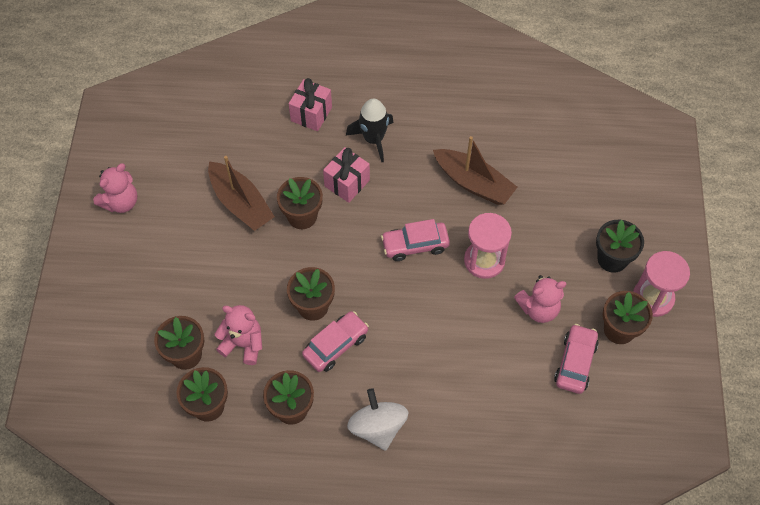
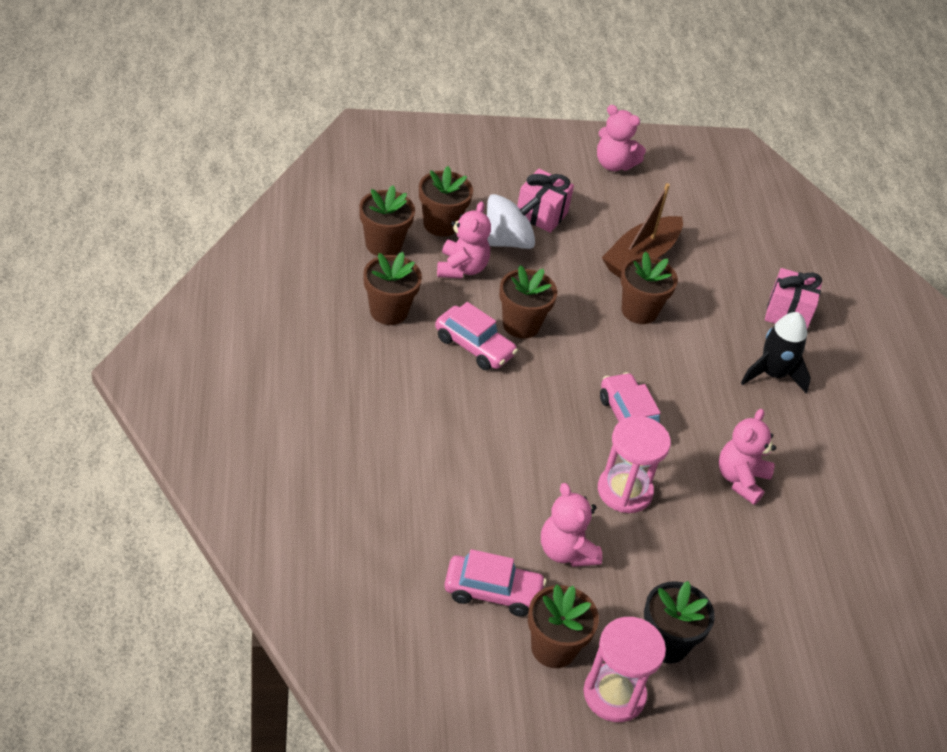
camera: 75 degrees right, 15 degrees down
pink gift [323,147,370,203] -> pink gift moved to [517,169,574,233]
white spinning top [347,388,409,451] -> white spinning top moved to [487,194,541,249]
brown boat [433,136,517,205] -> pink teddy bear [719,409,776,505]

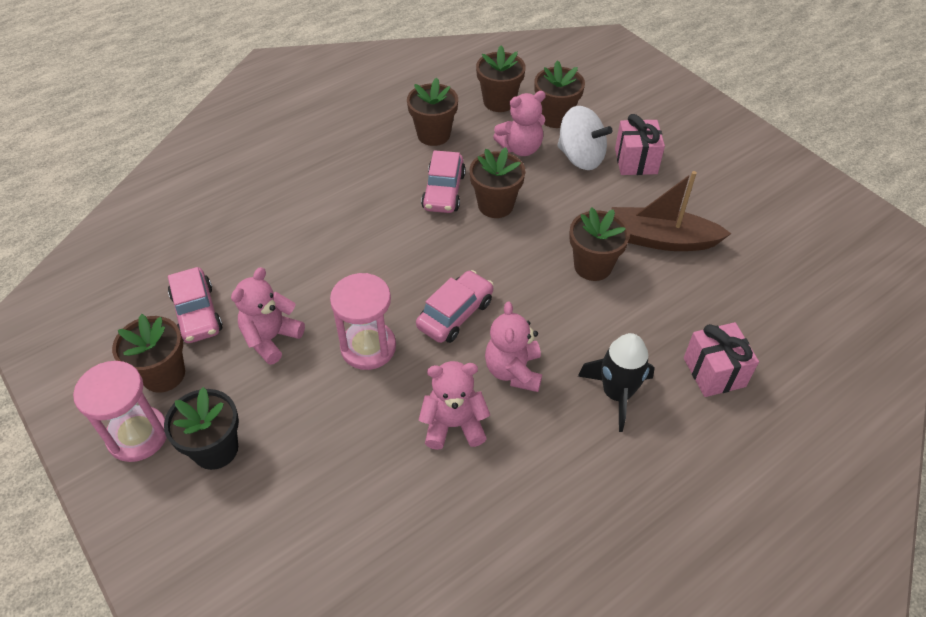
camera: 65 degrees right, 5 degrees up
pink teddy bear [597,105,646,171] -> pink teddy bear moved to [485,302,542,392]

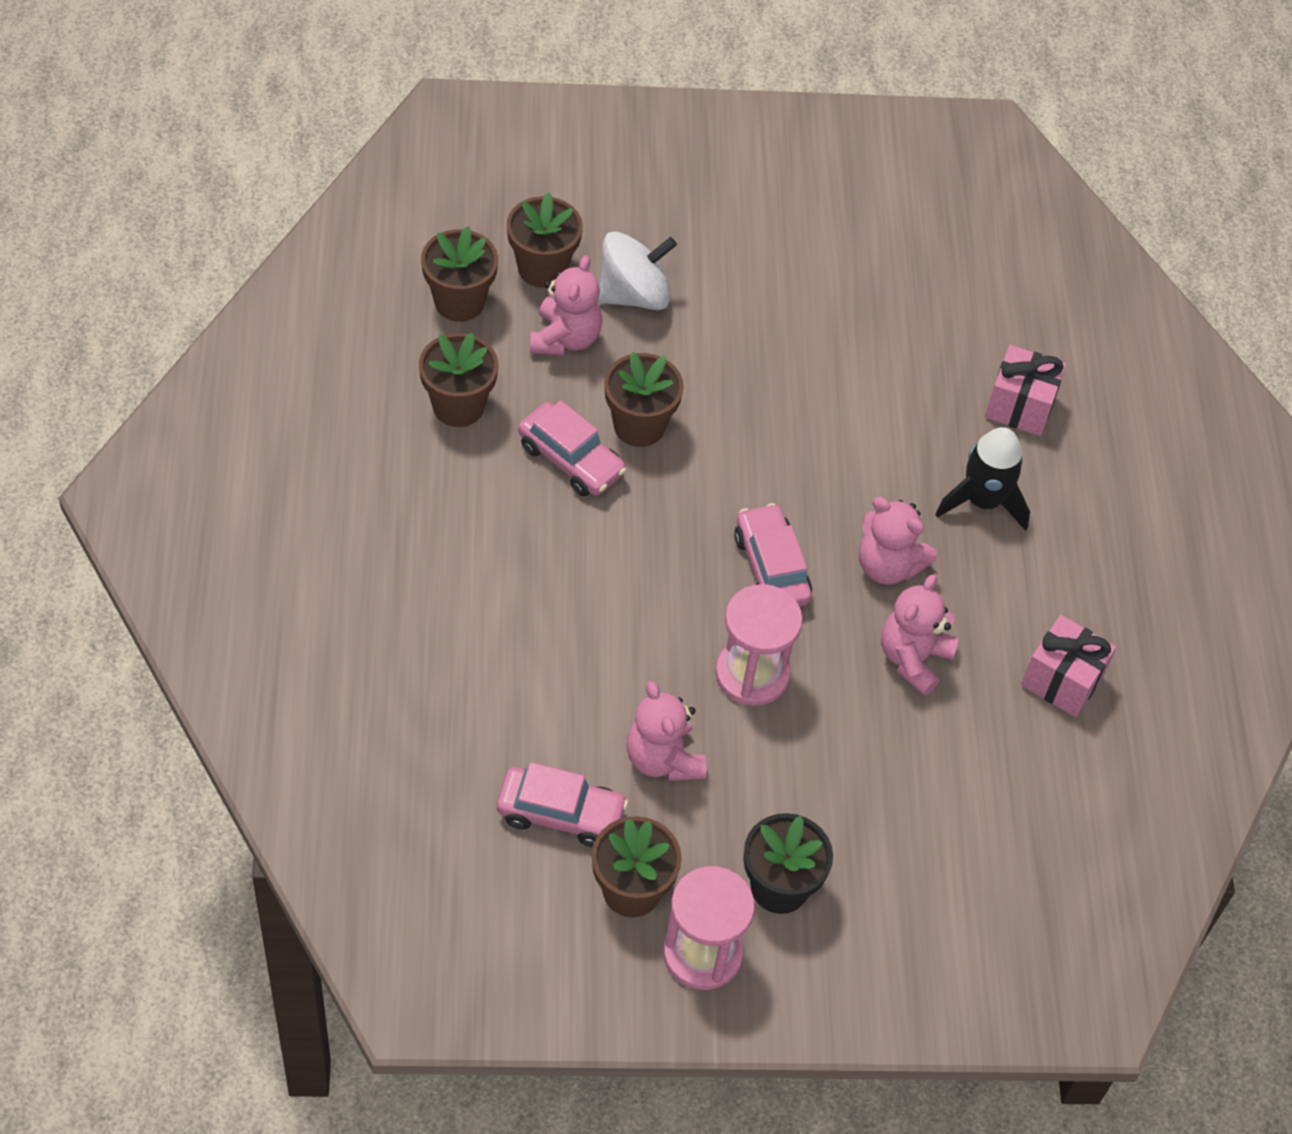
camera: 60 degrees left, 5 degrees up
brown flower pot [569,207,630,281] -> none
brown boat [611,171,731,251] -> none
pink gift [615,114,665,175] -> pink gift moved to [1021,615,1116,717]

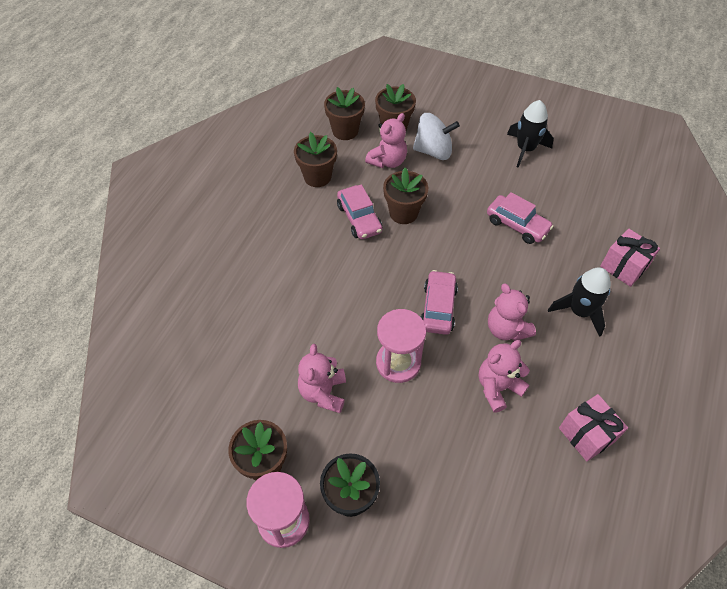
camera: 30 degrees right, 0 degrees up
pink car [497,762,628,848] -> pink car moved to [487,192,554,244]
none -> black rocket [507,100,554,168]

